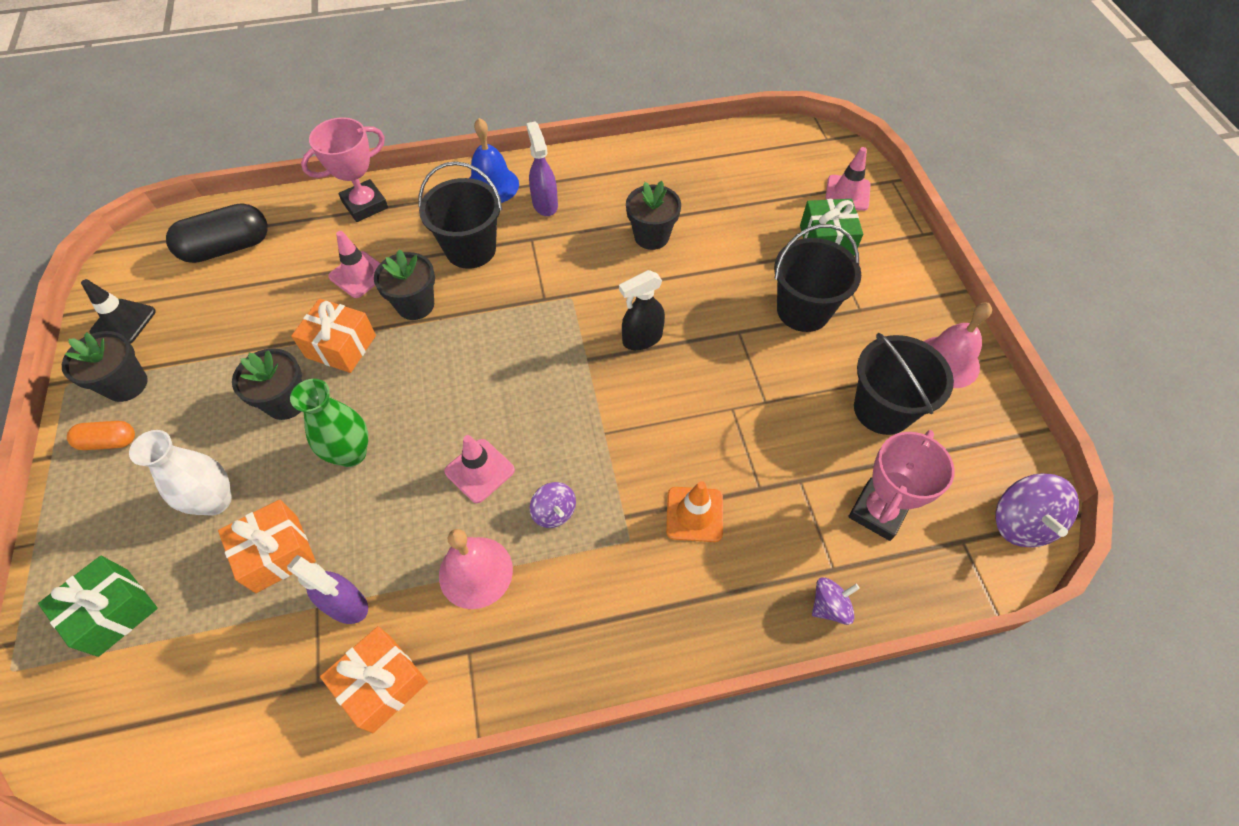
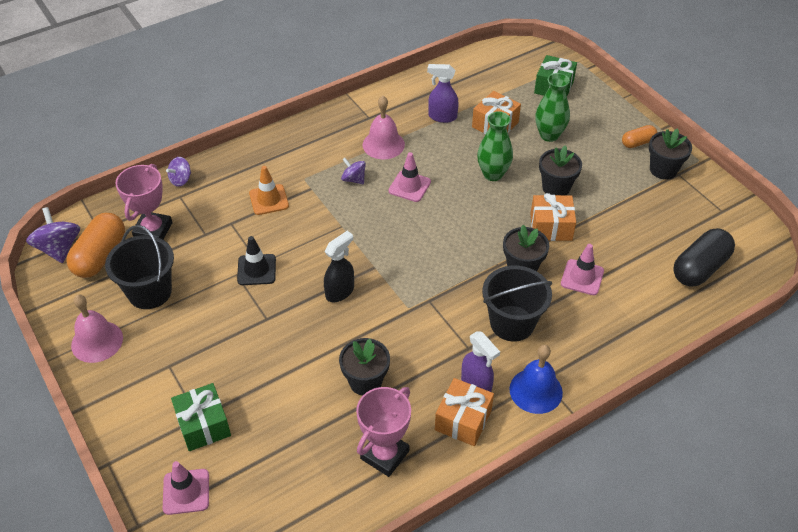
camera: 160 degrees right, 10 degrees down
black traffic cone [81,279,156,344] -> black traffic cone moved to [237,236,276,285]
white vase [129,430,232,516] -> green vase [535,73,570,142]
pink trophy [301,117,388,222] -> pink trophy moved to [356,387,411,477]
orange gift [320,626,428,733] -> orange gift moved to [435,378,494,446]
black bucket [774,224,861,332] -> none
none -> orange capsule [66,213,125,278]

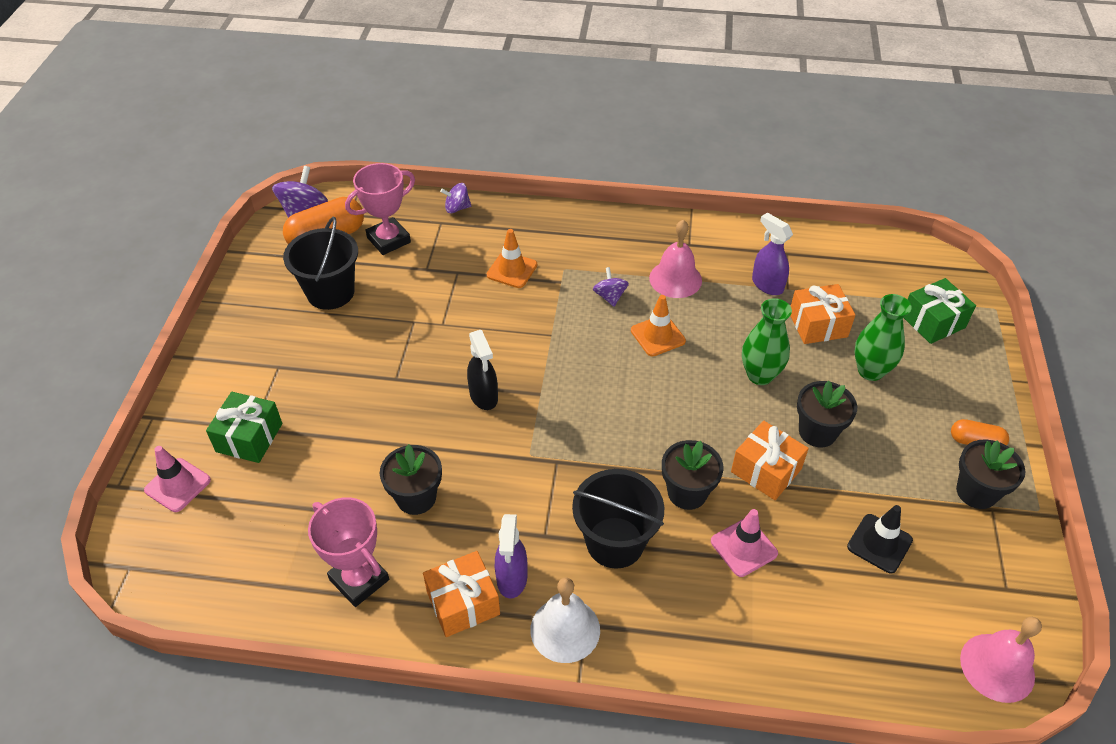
camera: 40 degrees right, 0 degrees up
pink bell [71,295,123,363] -> pink bell moved to [960,617,1042,703]
black traffic cone [237,236,276,285] -> black traffic cone moved to [847,505,913,573]
black spray bottle [324,231,354,302] -> black spray bottle turned 75 degrees clockwise [467,330,498,410]
pink trophy [356,387,411,477] -> pink trophy turned 60 degrees clockwise [308,497,389,607]
pink traffic cone [388,152,431,202] -> orange traffic cone [631,295,686,356]
blue bell [509,345,563,414] -> white bell [530,577,600,663]
black capsule [673,228,735,287] -> none

